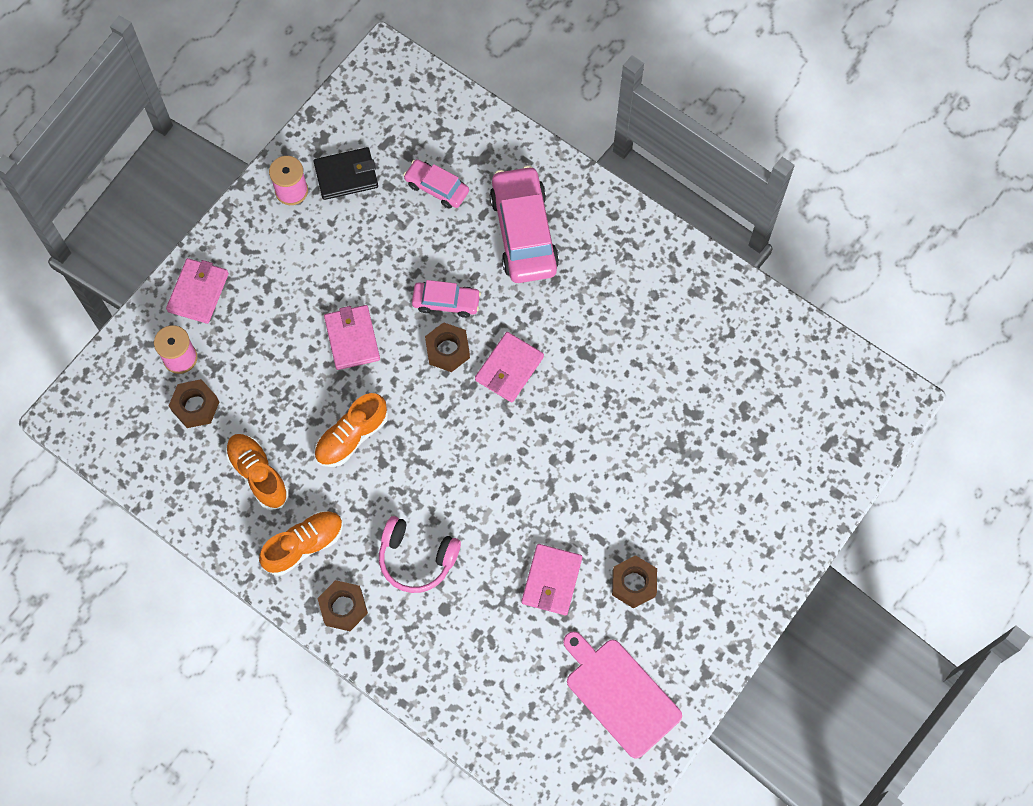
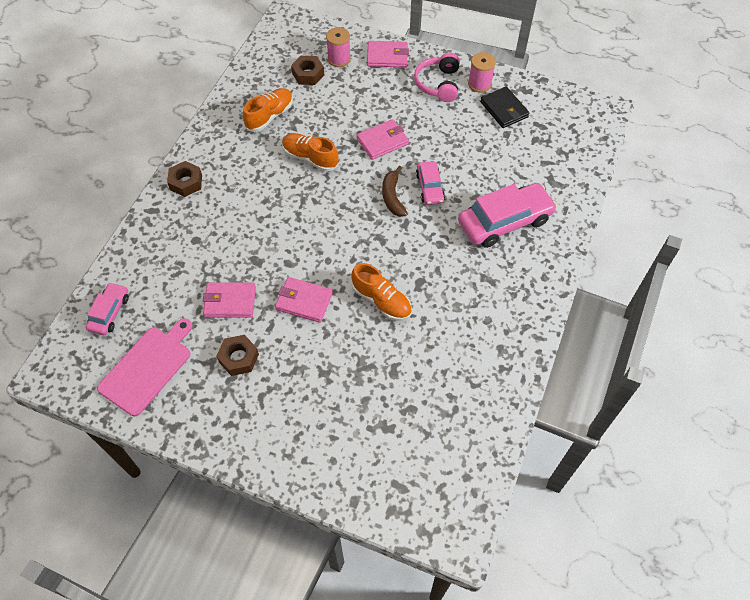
camera: 75 degrees right, 10 degrees down
orange shoe [259,511,343,576] -> orange shoe moved to [352,263,412,321]
pink headphones [379,516,461,593] -> pink headphones moved to [414,53,460,102]
pink car [403,159,469,209] -> pink car moved to [86,282,129,335]
brown nut [425,322,470,372] -> brown banana [382,166,408,217]
pink wallet [475,332,544,402] -> pink wallet moved to [275,277,333,323]

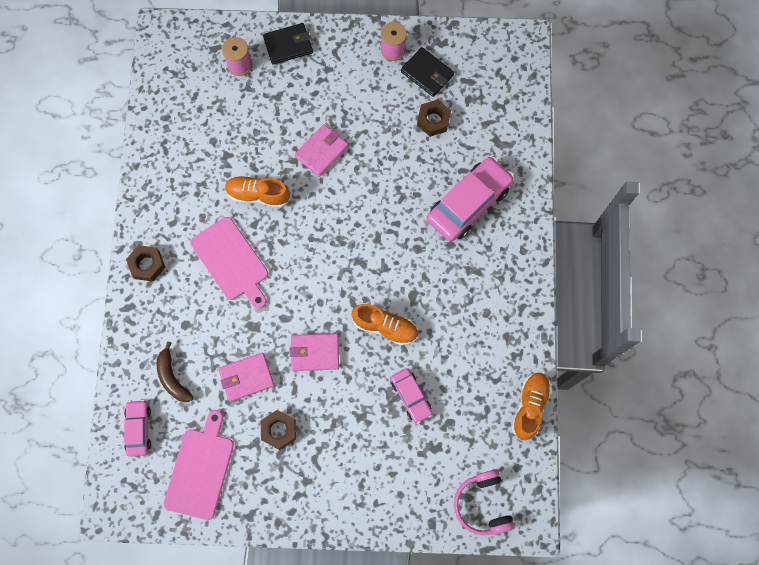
camera: 20 degrees left, 15 degrees up
orange shoe [243,88,293,132] -> orange shoe moved to [512,373,551,441]
brown nut [291,56,324,85] -> brown nut moved to [417,100,451,137]
pink wallet [367,41,409,67] -> black wallet [263,23,313,65]
brown banana [382,166,408,217] -> brown banana moved to [157,341,194,402]
pink headphones [414,53,460,102] -> pink headphones moved to [454,469,515,535]
pink car [416,161,445,205] -> pink car moved to [391,368,433,424]
none -> pink cutting board [190,217,268,309]

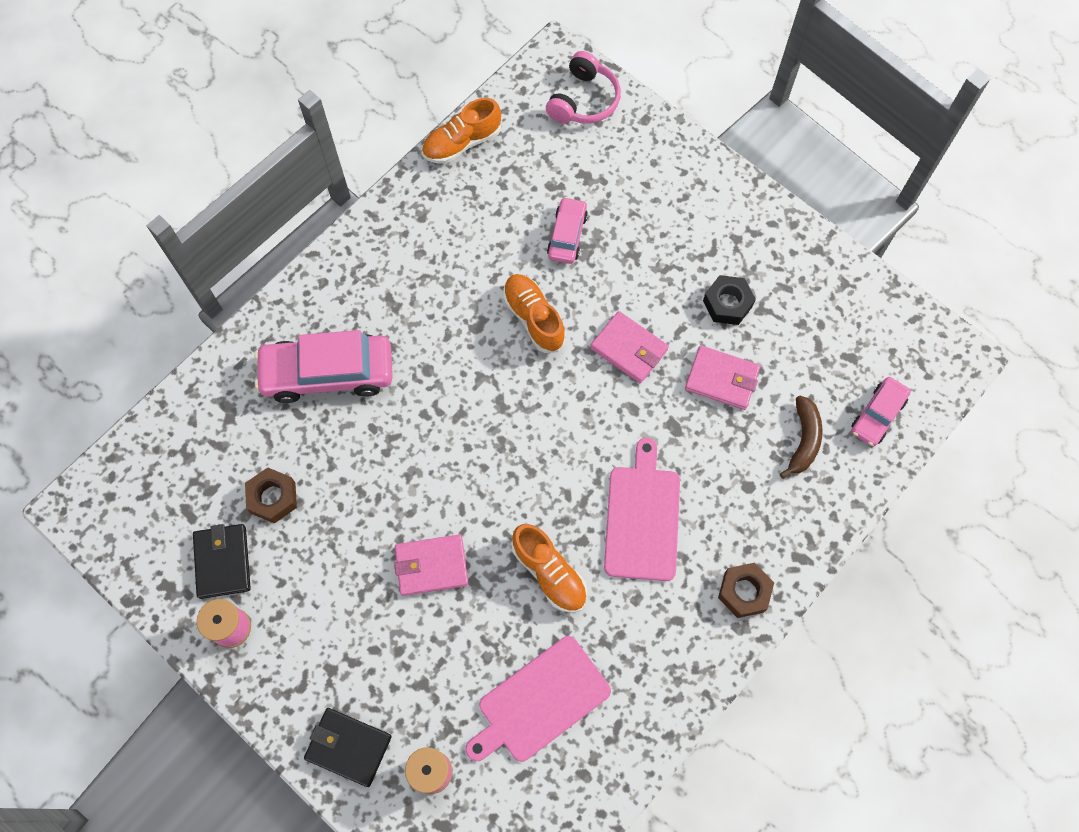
camera: 140 degrees left, 5 degrees down
pink cutting board [164,410,234,520] -> pink cutting board moved to [466,636,611,762]
brown nut [261,410,296,450] -> black nut [703,275,756,325]

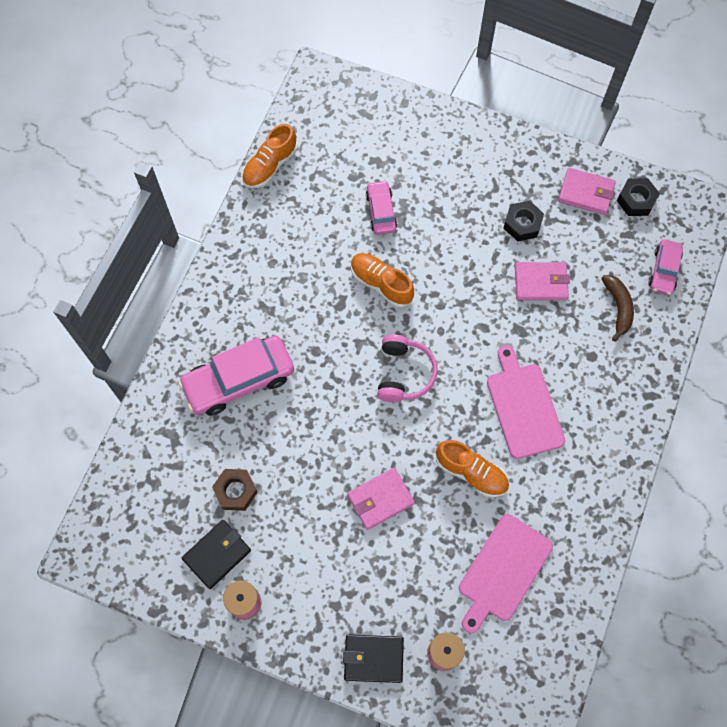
camera: 20 degrees left, 0 degrees up
black wallet [193,524,251,599] -> black wallet turned 75 degrees clockwise [182,520,251,589]
pink headphones [546,51,621,124] -> pink headphones moved to [377,334,438,402]
pink wallet [590,311,669,383] -> pink wallet moved to [558,168,616,215]
brown nut [718,563,774,618] -> none
none -> black nut [617,178,660,216]

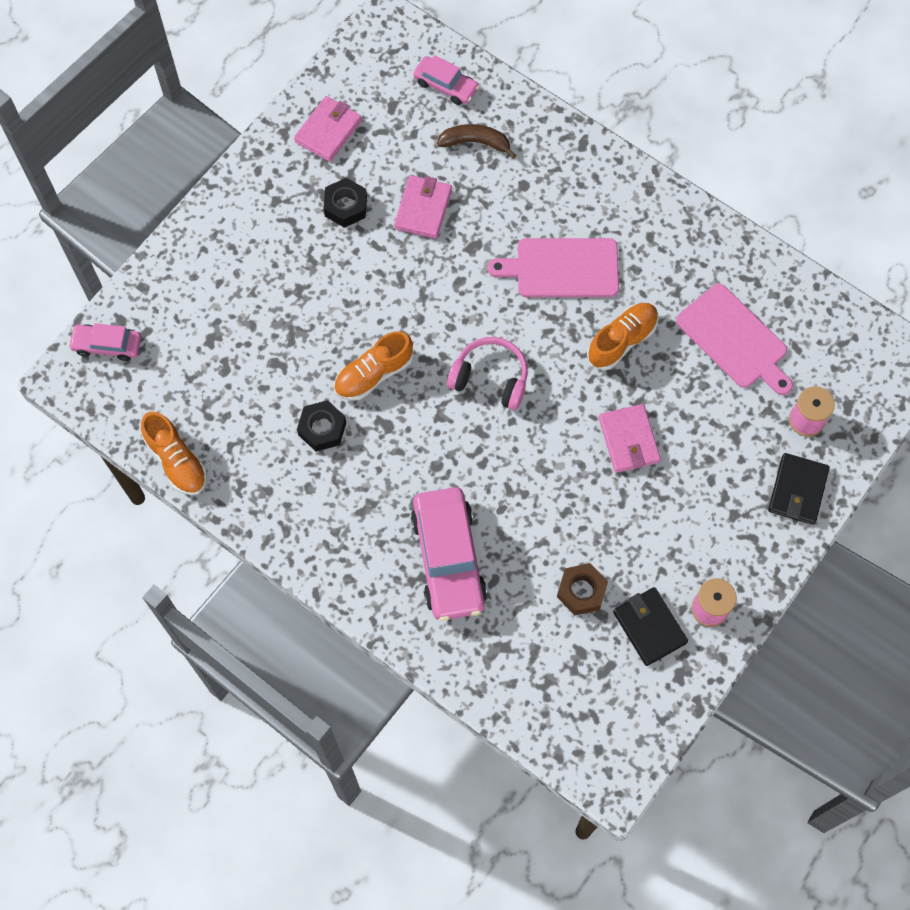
camera: 75 degrees left, 0 degrees up
pink car [366,180,397,235] -> pink car moved to [68,323,141,361]
black nut [617,178,660,216] -> black nut moved to [297,400,346,451]

